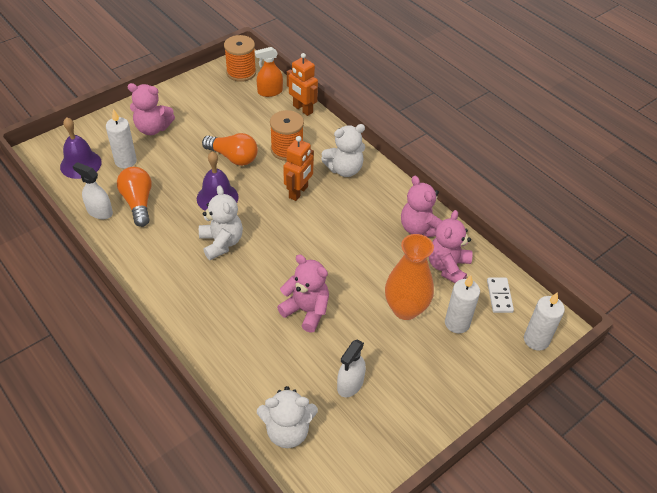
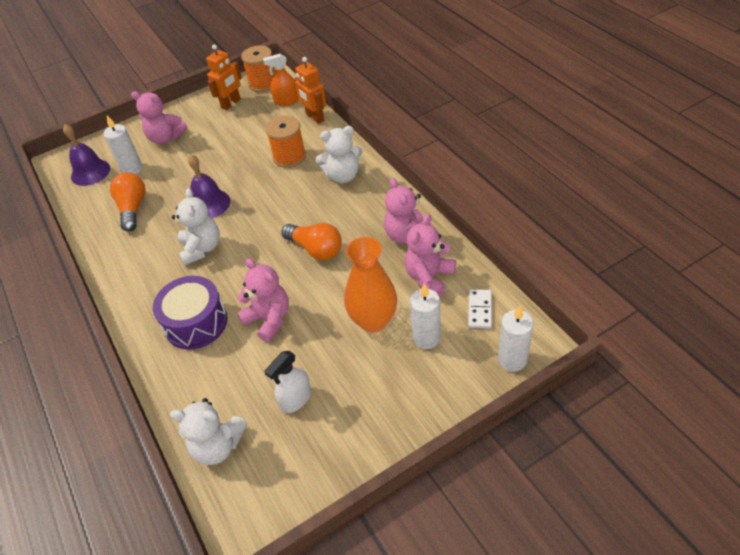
camera: 15 degrees right, 0 degrees up
white spray bottle [73,162,113,219] -> none
orange light bulb [202,133,258,166] -> orange light bulb moved to [281,223,342,260]
orange robot [283,136,314,201] -> orange robot moved to [206,45,242,110]
none -> purple drum [153,276,228,350]

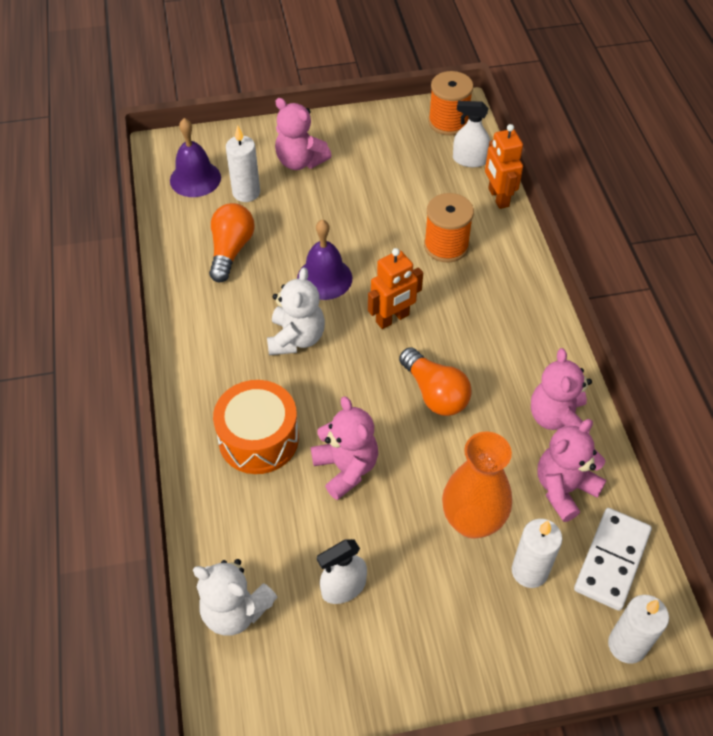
camera: 15 degrees right, 5 degrees up
purple drum [153,276,228,350] -> orange drum [213,380,299,474]
orange robot [206,45,242,110] -> orange robot moved to [368,248,423,329]
orange spray bottle [263,54,299,106] -> white spray bottle [453,101,490,167]
white teddy bear [316,126,363,183] -> none
white domino [468,289,492,329] -> white domino [574,508,652,611], size x1.61

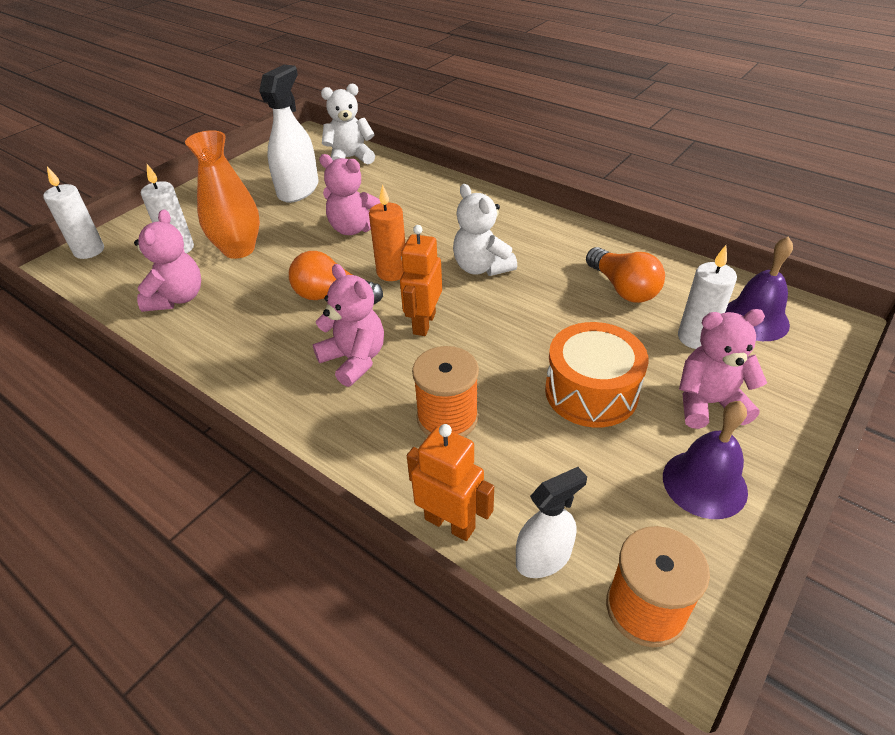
camera: 140 degrees right, 10 degrees down
orange drum [213,380,299,474] -> orange drum moved to [545,322,648,428]
purple bell [297,220,352,300] -> purple bell moved to [663,401,748,519]
white spray bottle [317,539,367,604] -> white spray bottle [259,65,319,203], size x1.65
pink teddy bear [531,348,592,433] -> pink teddy bear moved to [313,264,384,387]
white domino [574,508,652,611] -> none
none -> orange candle [369,184,405,281]

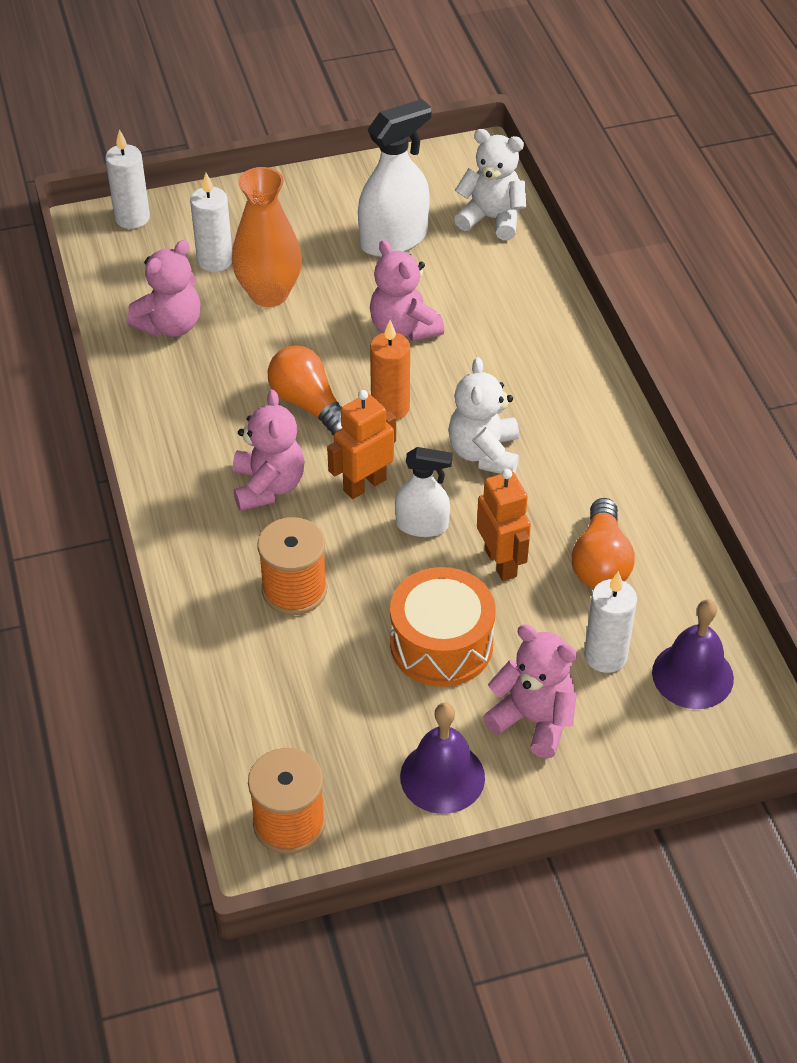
camera: 35 degrees right, 5 degrees up
orange robot [407,424,494,541] -> orange robot moved to [477,469,531,581]
white spray bottle [516,467,587,578] -> white spray bottle moved to [395,447,453,537]

